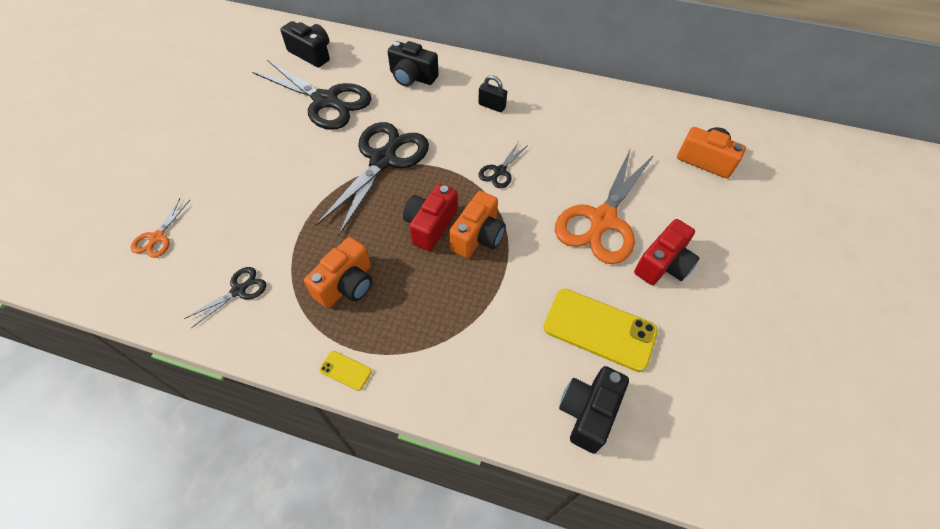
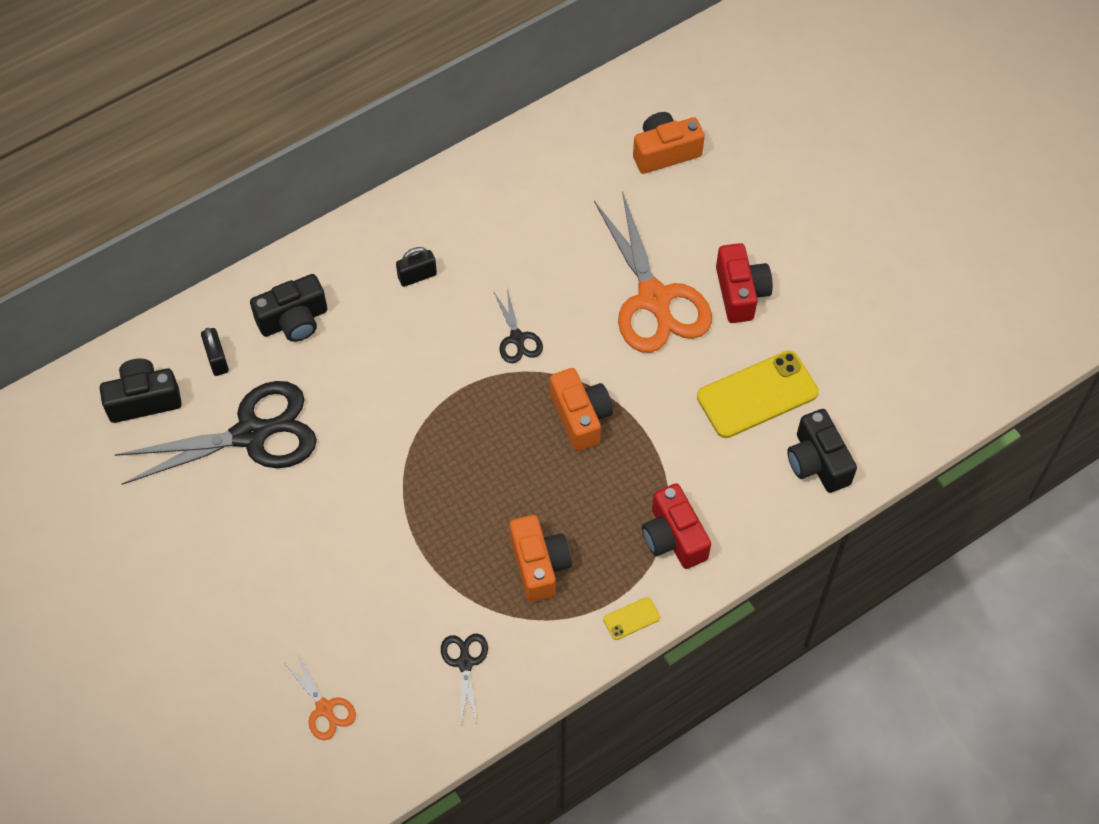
camera: 50 degrees left, 5 degrees up
black scissors [315,122,429,236] -> none
red camera [403,184,457,251] -> red camera moved to [642,483,711,569]
none -> black padlock [201,328,229,376]

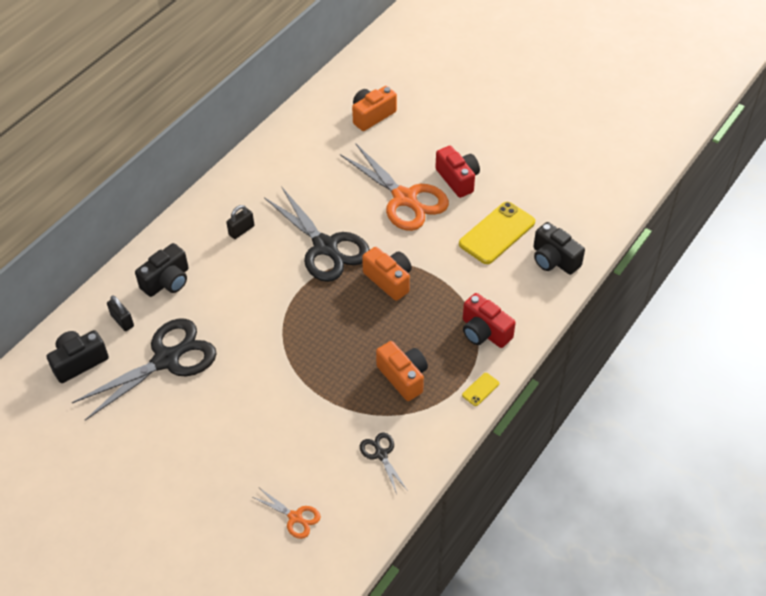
camera: 20 degrees left, 10 degrees down
black scissors [493,289,543,363] -> black scissors [264,186,370,282], size x2.19

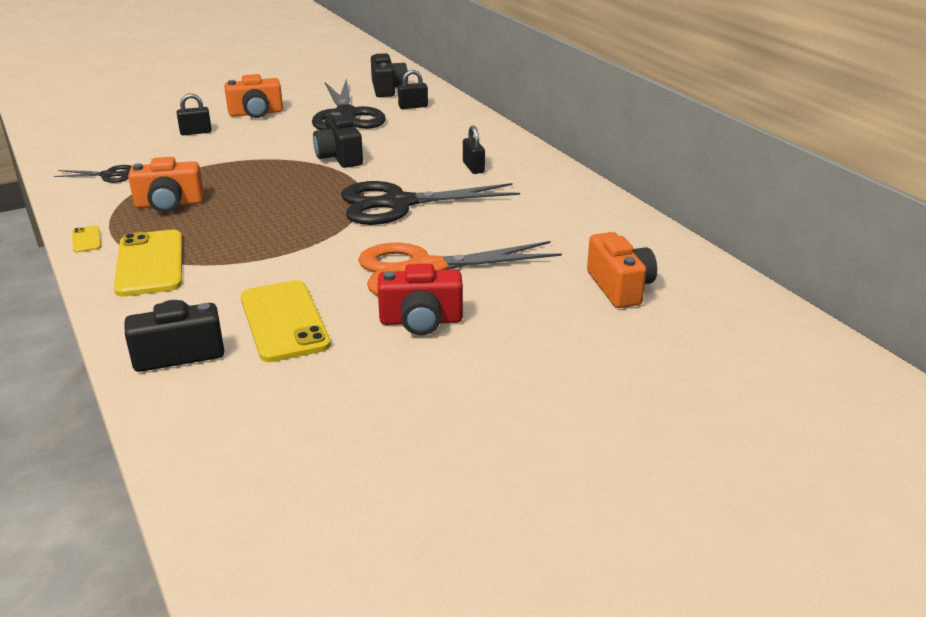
camera: 115 degrees right, 20 degrees down
black camera [135,243,189,297] -> black camera moved to [313,112,363,168]
orange scissors [253,488,321,539] -> none
orange camera [362,247,412,301] -> orange camera moved to [224,74,283,118]
red camera [463,293,516,348] -> yellow phone [114,230,182,296]
none -> black padlock [177,94,212,135]

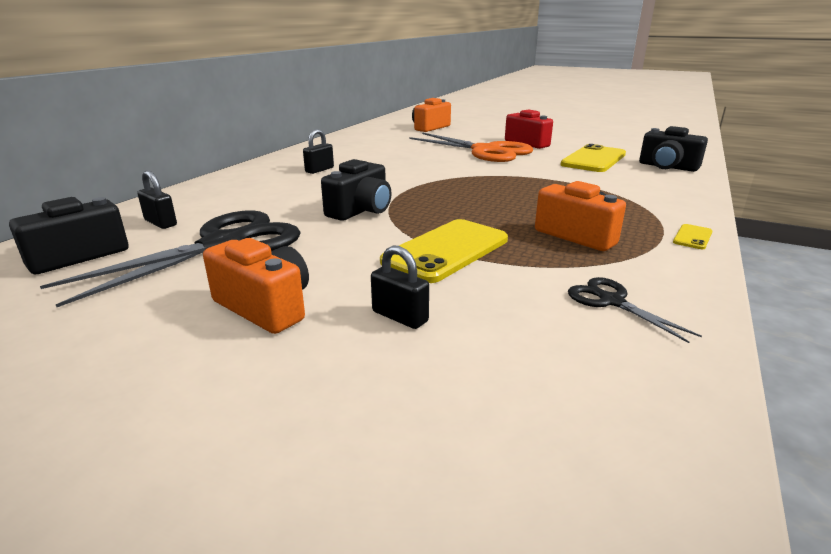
camera: 125 degrees left, 5 degrees down
yellow phone [114,230,182,296] -> yellow phone moved to [380,219,508,283]
black scissors [341,181,520,225] -> none

